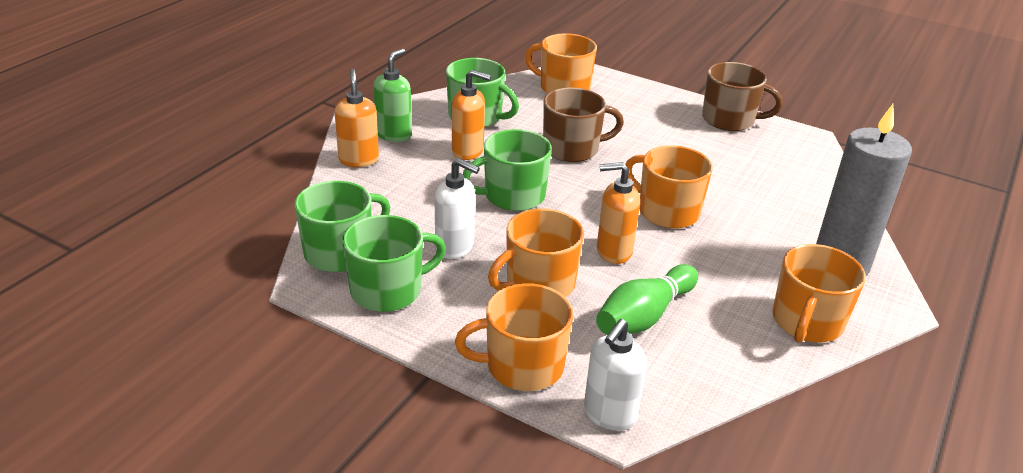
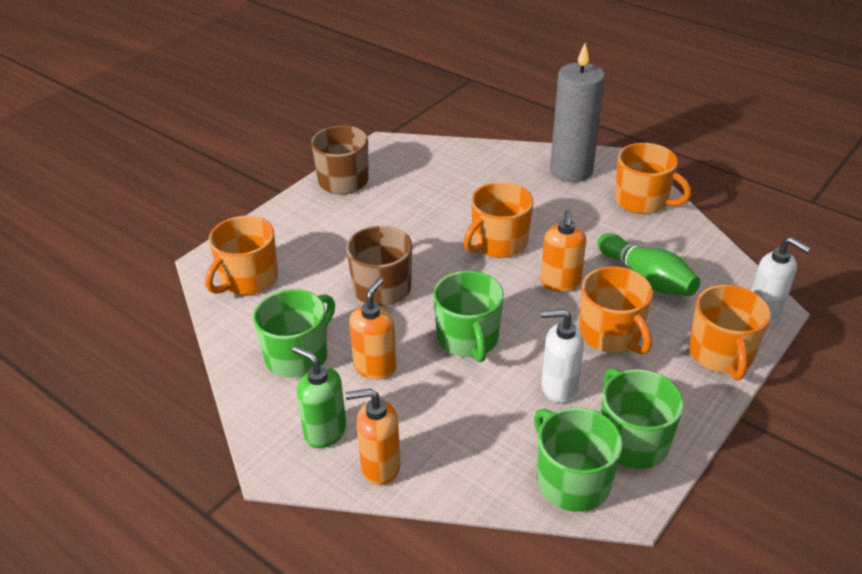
camera: 80 degrees left, 5 degrees up
white soap dispenser [435,158,480,259] -> white soap dispenser turned 120 degrees counterclockwise [541,309,584,403]

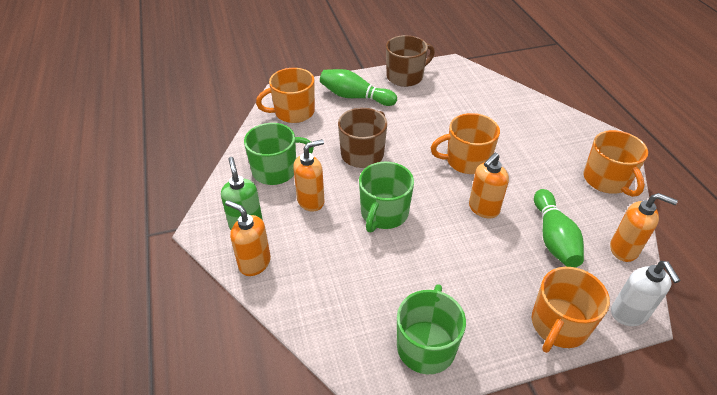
camera: 35 degrees right, 5 degrees up
green mug [534,407,623,512] -> none
white soap dispenser [541,309,584,403] -> none
grey candle [550,43,605,182] -> none
orange mug [579,266,653,355] -> none
none -> green bowling pin [320,69,397,106]
none -> orange soap dispenser [610,193,678,262]

